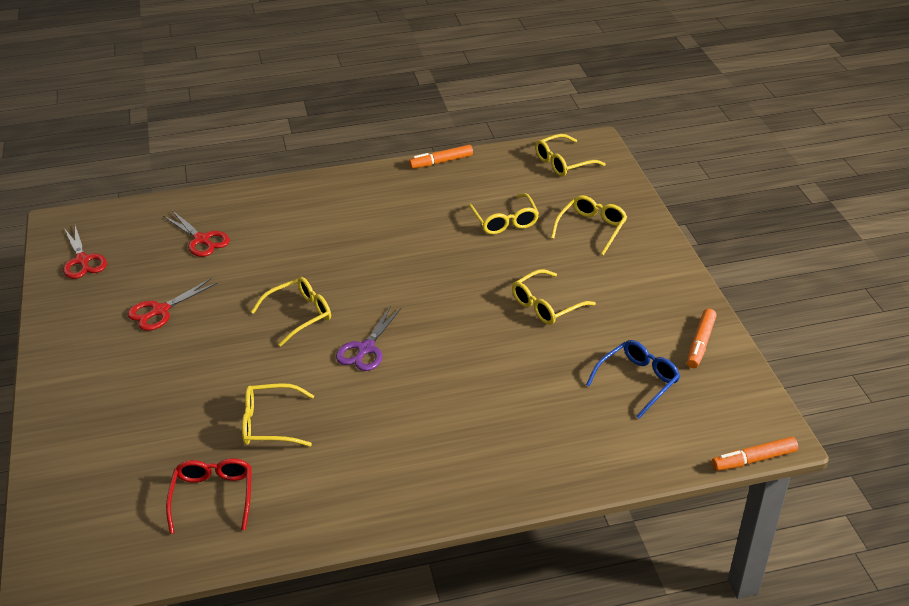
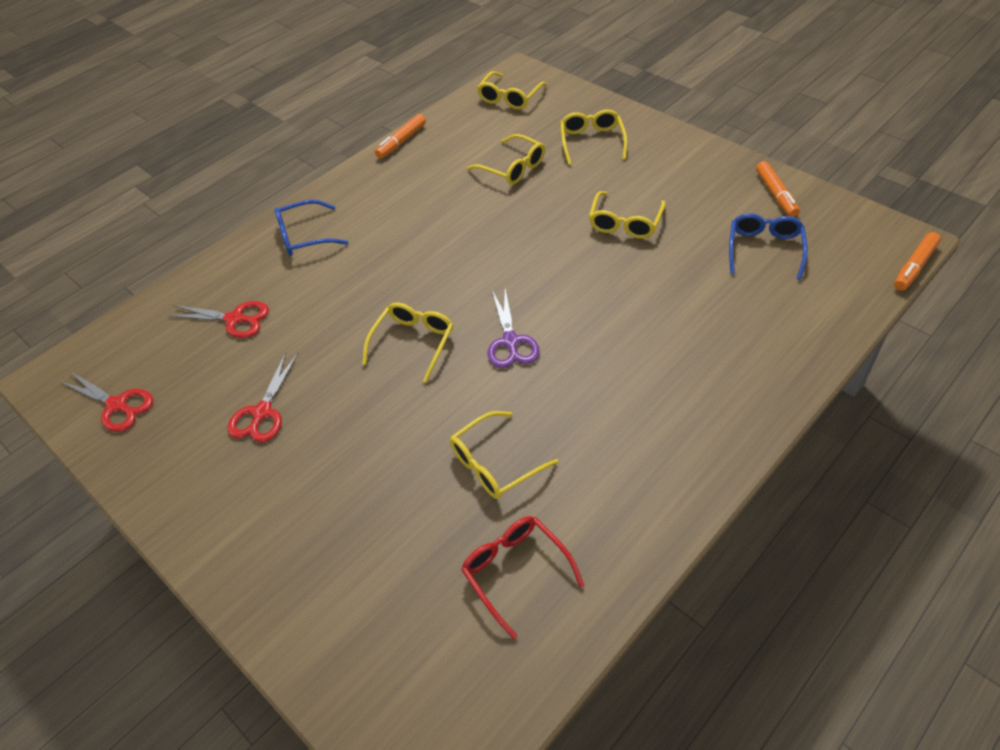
camera: 30 degrees left, 10 degrees up
none -> blue glasses [274,200,348,256]

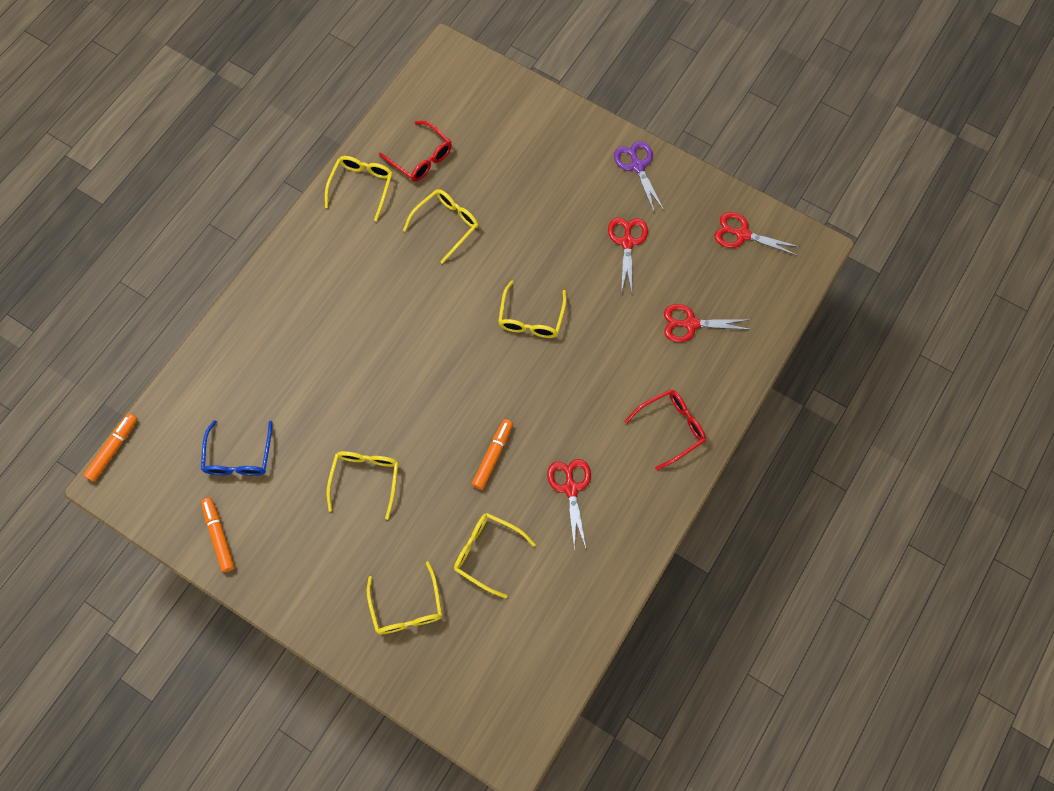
camera: 165 degrees right, 20 degrees up
blue glasses [274,200,348,256] -> red glasses [625,389,706,470]
orange marker [375,114,426,159] -> orange marker moved to [472,419,513,490]
yellow glasses [477,71,547,110] -> yellow glasses moved to [325,156,393,221]
purple scissors [488,289,540,368] -> purple scissors moved to [614,141,664,214]
none -> red scissors [547,459,591,551]

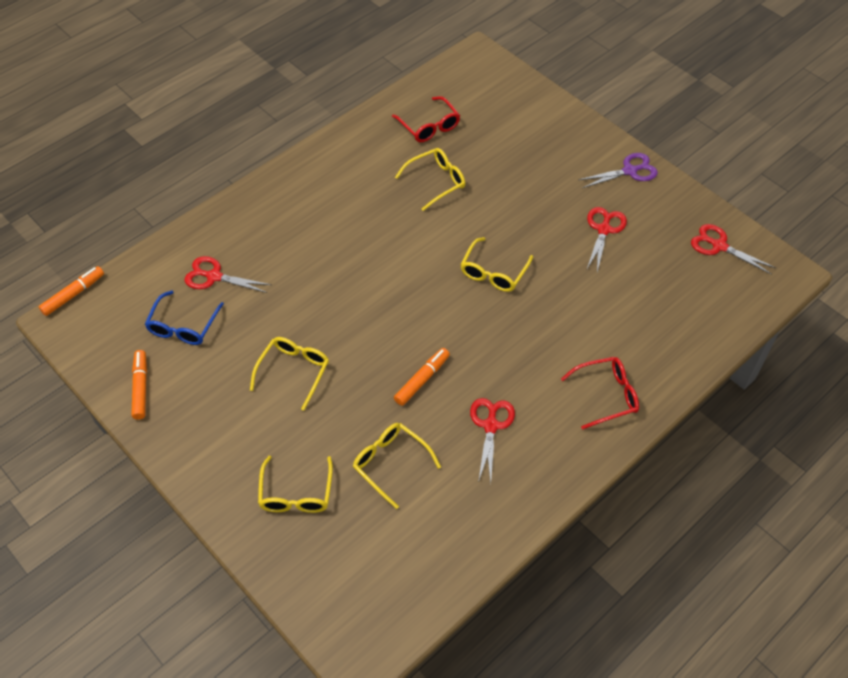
camera: 15 degrees right, 15 degrees down
yellow glasses [325,156,393,221] -> none
purple scissors [614,141,664,214] -> purple scissors turned 75 degrees clockwise [578,153,658,188]
red scissors [664,304,752,342] -> red scissors moved to [185,256,271,293]

